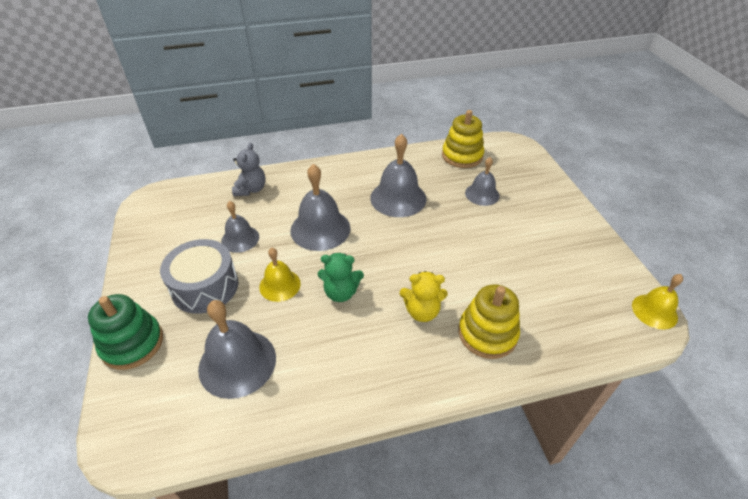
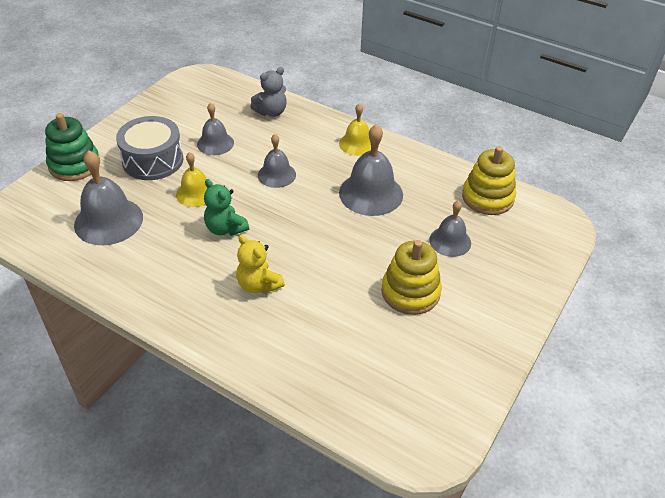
camera: 45 degrees right, 0 degrees up
grey bell [290,164,351,251] -> grey bell [258,134,296,188], size x0.61
yellow stacking toy [458,284,520,359] -> yellow stacking toy moved to [381,240,442,315]
yellow bell [632,274,683,329] -> yellow bell moved to [339,103,371,156]

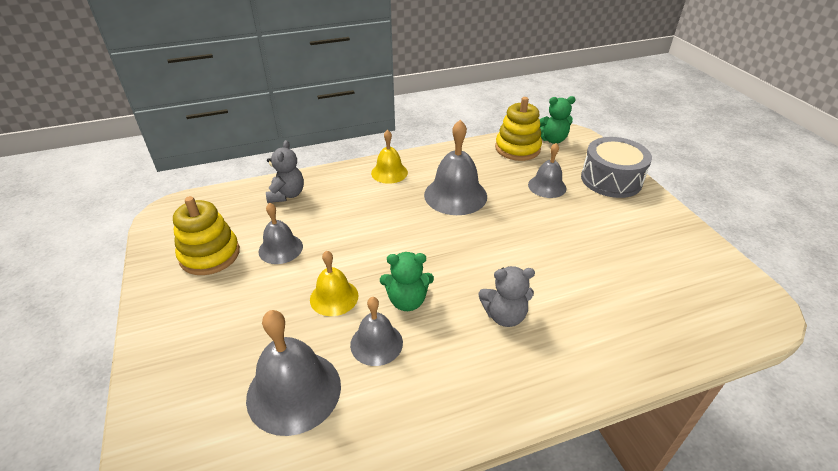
camera: 50 degrees left, 5 degrees down
green stacking toy [45,113,100,181] -> none
grey drum [116,116,183,180] -> grey drum moved to [581,137,652,198]
yellow teddy bear [236,235,285,293] -> grey teddy bear [479,266,535,327]
grey bell [258,134,296,188] -> grey bell moved to [350,297,403,366]
yellow stacking toy [381,240,442,315] -> yellow stacking toy moved to [173,196,240,275]
none -> green teddy bear [540,96,576,144]

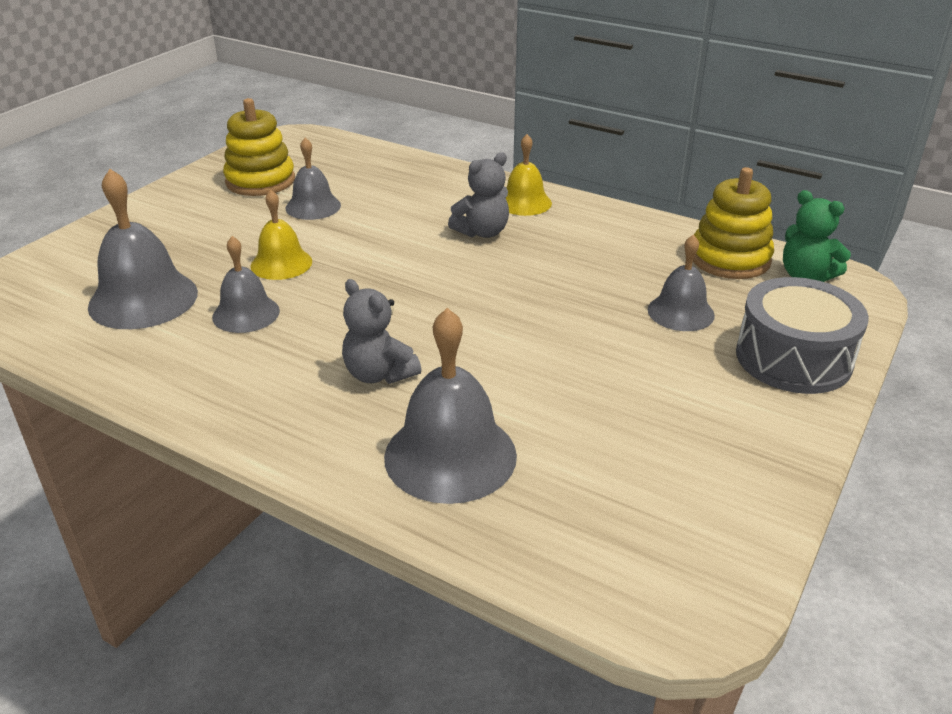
camera: 50 degrees right, 5 degrees down
grey teddy bear [266,140,304,203] -> grey teddy bear moved to [448,152,509,238]
green teddy bear [380,252,434,311] -> none
grey bell [424,120,487,215] -> grey bell moved to [384,308,517,504]

